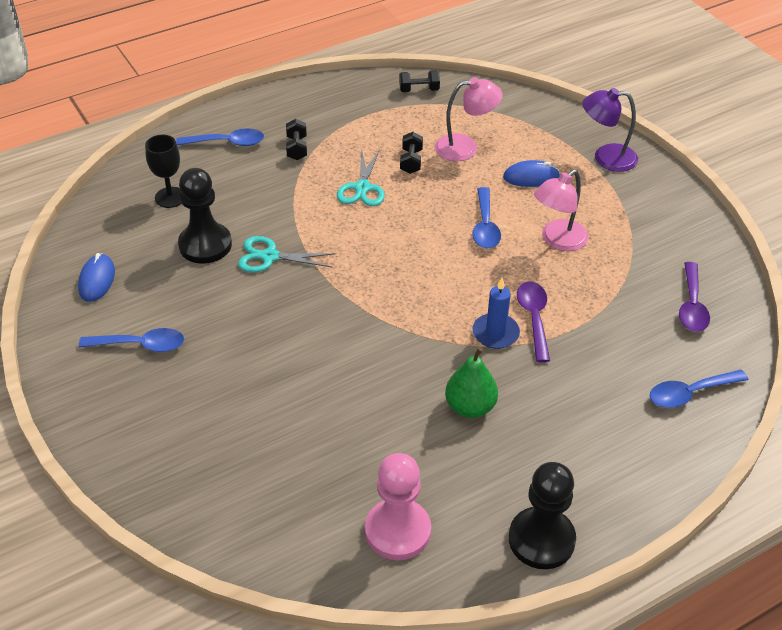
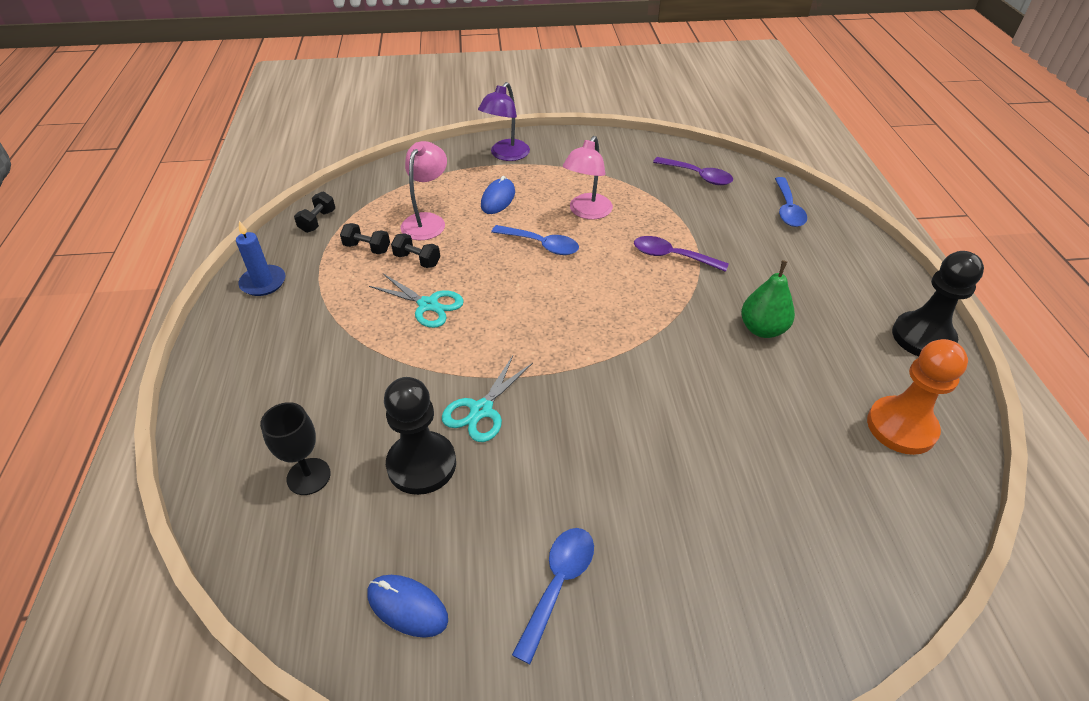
camera: 65 degrees left, 0 degrees up
blue spoon [176,128,264,146] -> none
black dumbbell [286,119,307,160] -> black dumbbell moved to [340,223,390,254]
pink pawn [365,453,431,560] -> orange pawn [867,339,968,455]
blue candle [472,278,520,349] -> blue candle moved to [236,221,286,296]
pink lamp [534,169,589,251] -> pink lamp turned 45 degrees clockwise [563,136,613,220]

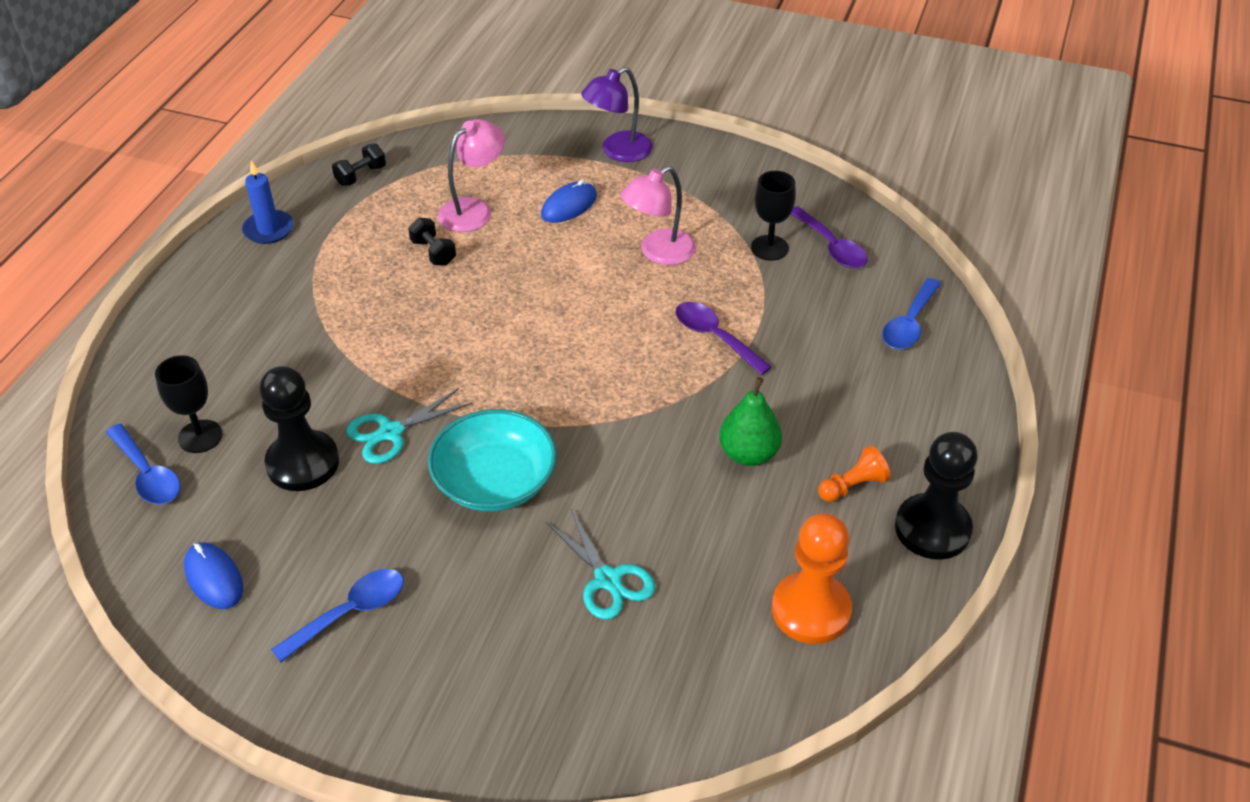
camera: 25 degrees right, 0 degrees up
black dumbbell [340,223,390,254] -> none
turquoise scissors [369,274,464,328] -> turquoise scissors moved to [546,509,655,620]
blue spoon [491,225,579,255] -> blue spoon moved to [106,424,180,505]
none -> turquoise bowl [428,409,557,511]
none -> black goblet [751,171,796,261]
none -> orange pawn [818,446,891,502]

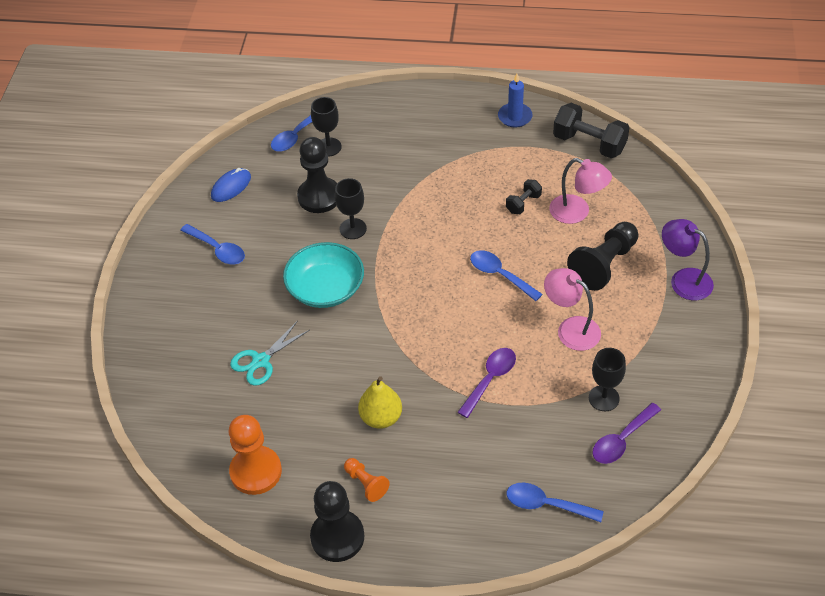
camera: 80 degrees right, 5 degrees up
black dumbbell [332,144,386,186] -> black dumbbell [553,103,630,158], size x1.89
turquoise scissors [346,388,472,464] -> black goblet [335,178,367,239]
blue mouse [541,179,597,223] -> black pawn [567,222,638,291]
green pear [719,377,782,466] -> yellow pear [358,376,402,429]
none -> blue spoon [470,250,543,301]

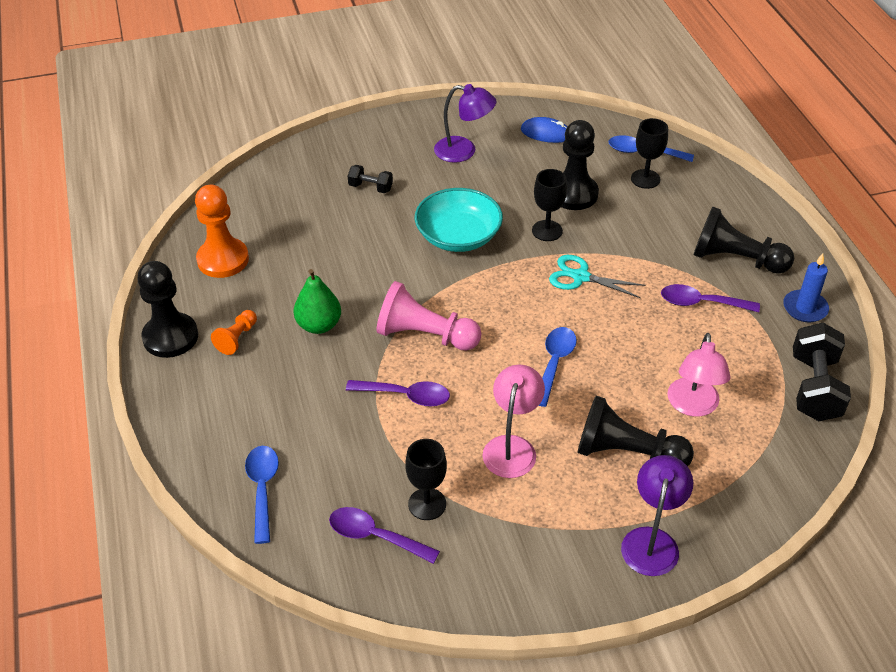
camera: 65 degrees right, 5 degrees down
blue spoon [180,224,245,264] -> purple lamp [434,84,497,163]
turquoise scissors [230,321,310,386] -> turquoise scissors moved to [549,255,646,298]
yellow pear [358,376,402,429] -> green pear [293,269,341,334]
black dumbbell [506,179,542,214] -> black dumbbell moved to [348,165,393,193]
none -> pink pawn [377,281,482,350]
none -> purple spoon [661,284,760,312]
none -> black pawn [693,207,794,274]

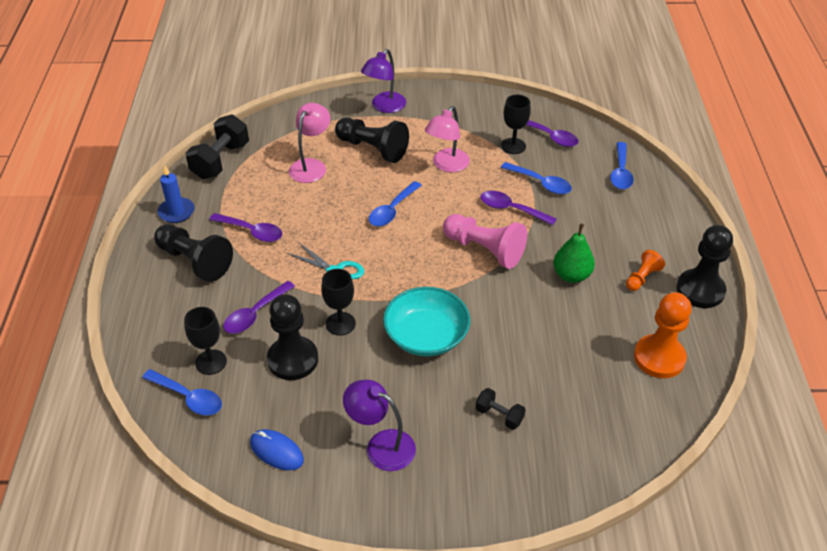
camera: 165 degrees left, 0 degrees up
none -> purple spoon [223,281,295,334]
none -> blue spoon [501,162,572,194]

